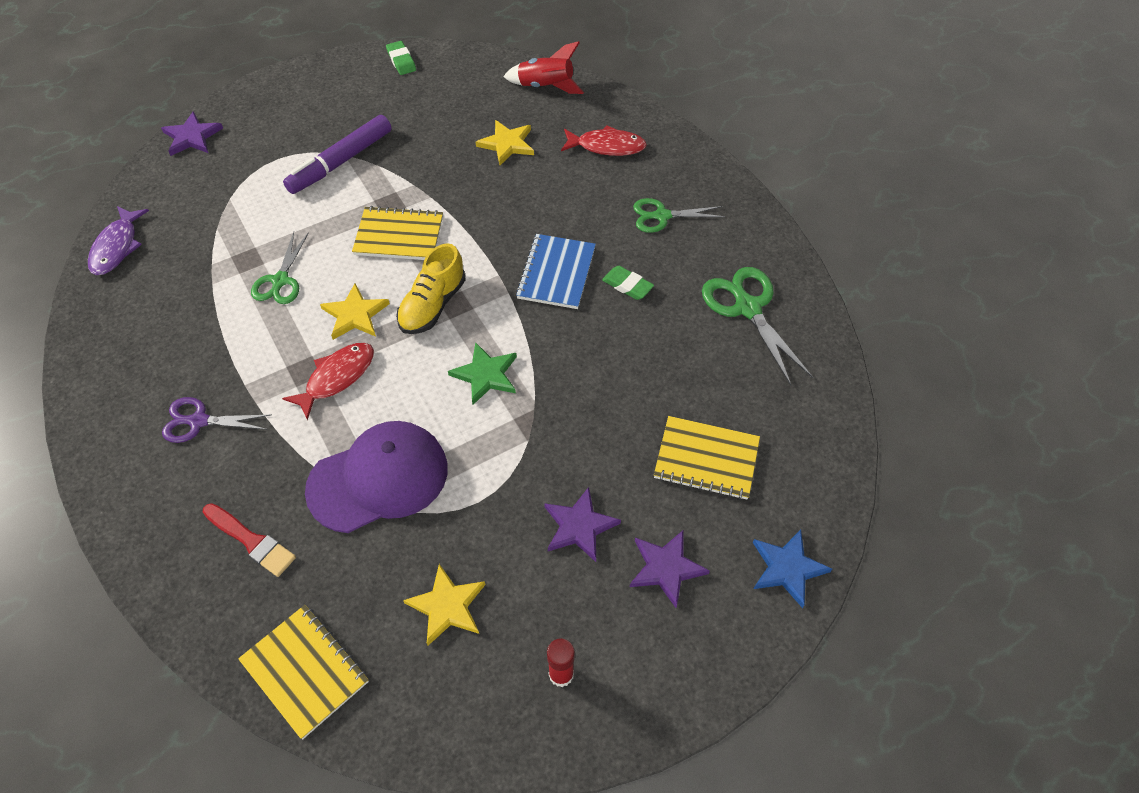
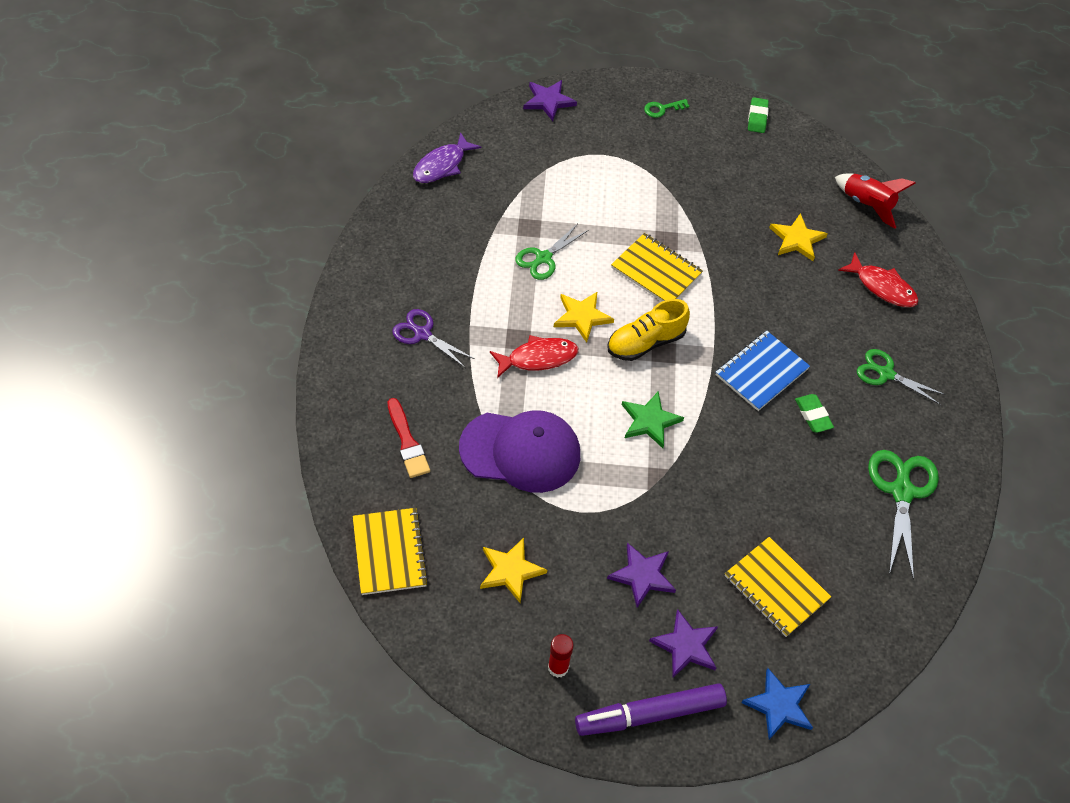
camera: 30 degrees right, 0 degrees up
purple marker [283,115,392,194] -> purple marker moved to [575,683,727,736]
none -> green key [644,99,689,118]

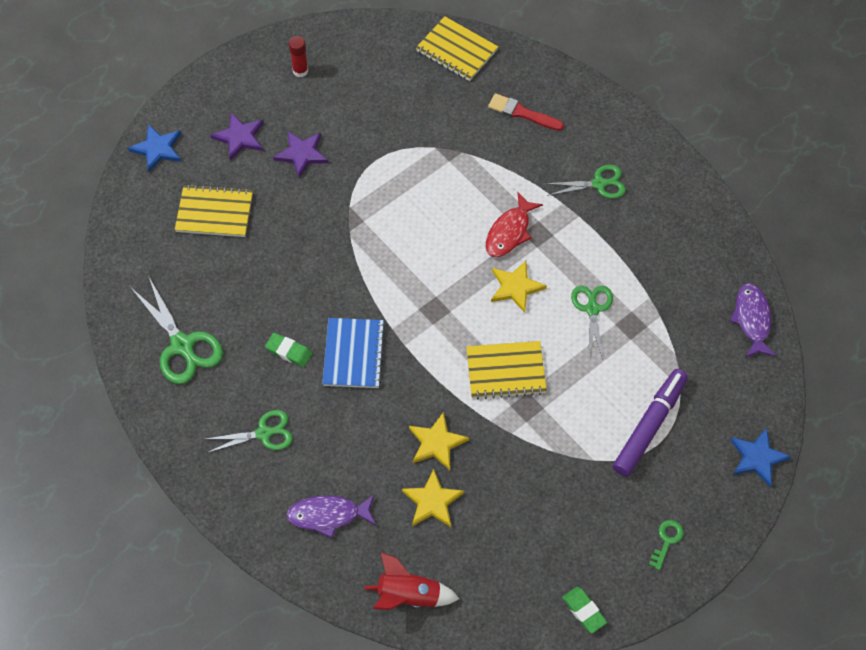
camera: 140 degrees right, 5 degrees up
purple scissors [392,309,475,368] -> green scissors [545,165,626,199]
purple cap [459,410,580,493] -> none
yellow star [480,538,547,603] -> yellow star moved to [409,412,469,470]
purple star [523,80,577,121] -> blue star [730,428,792,487]
purple marker [575,683,727,736] -> purple marker moved to [613,369,688,477]
yellow shoe [607,299,690,361] -> none
green star [622,391,684,448] -> none
red fish [838,252,919,307] -> purple fish [286,495,376,538]

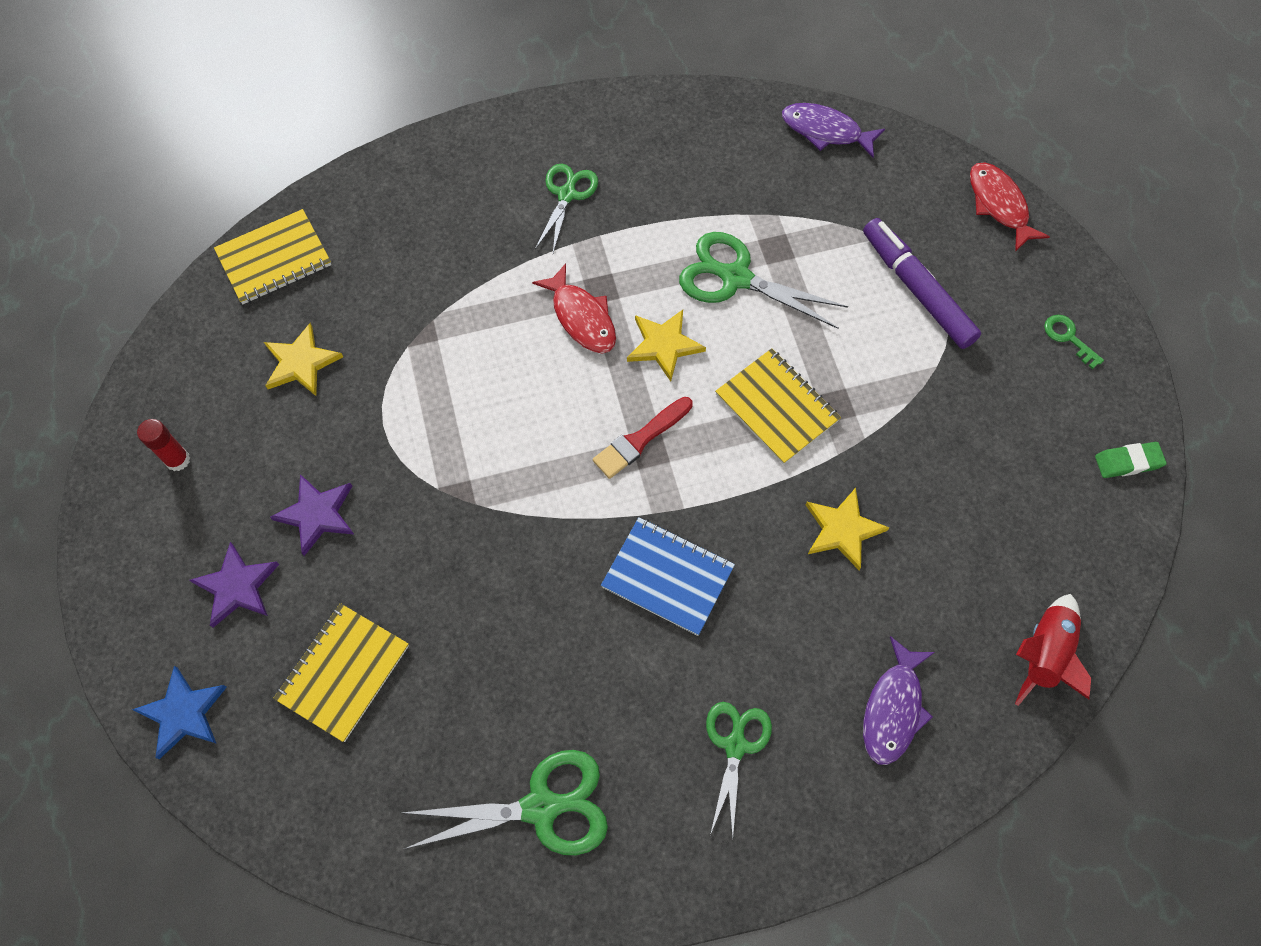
camera: 65 degrees left, 5 degrees up
green eraser [265,333,312,367] -> none
yellow star [402,469,464,527] -> yellow star moved to [264,323,343,396]
yellow notebook [466,341,547,399] -> yellow notebook turned 60 degrees counterclockwise [715,348,841,465]
red brush [488,93,564,131] -> red brush moved to [593,397,693,479]
green scissors [571,286,613,359] -> green scissors [679,232,848,329], size x1.51
blue star [730,428,792,487] -> red fish [970,162,1050,252]

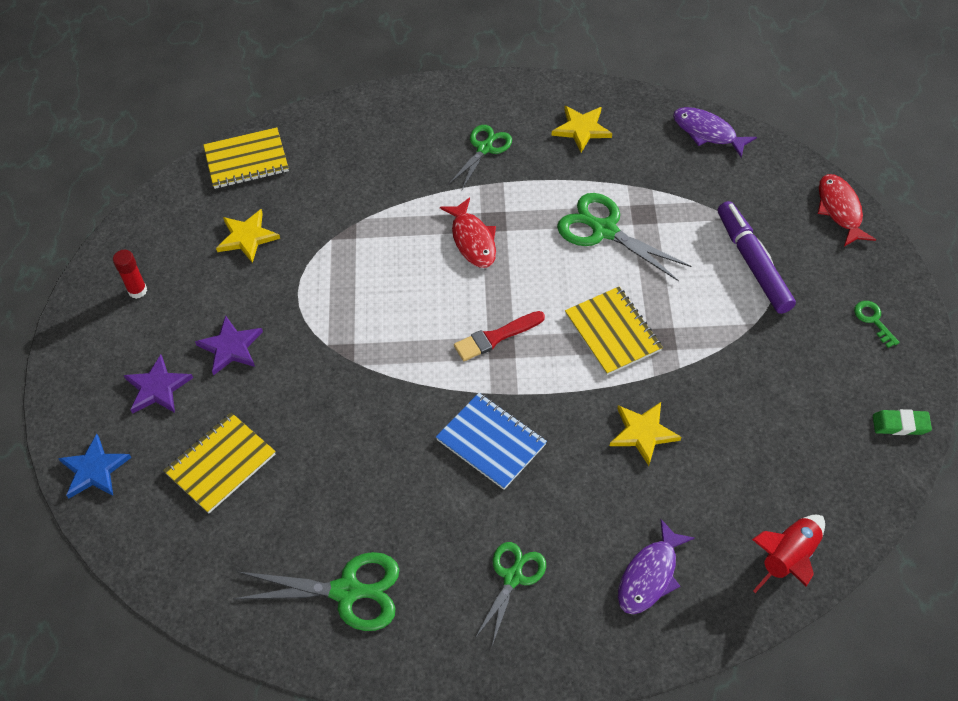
camera: 15 degrees right, 10 degrees down
yellow star [627,310,706,382] -> yellow star moved to [552,106,612,152]

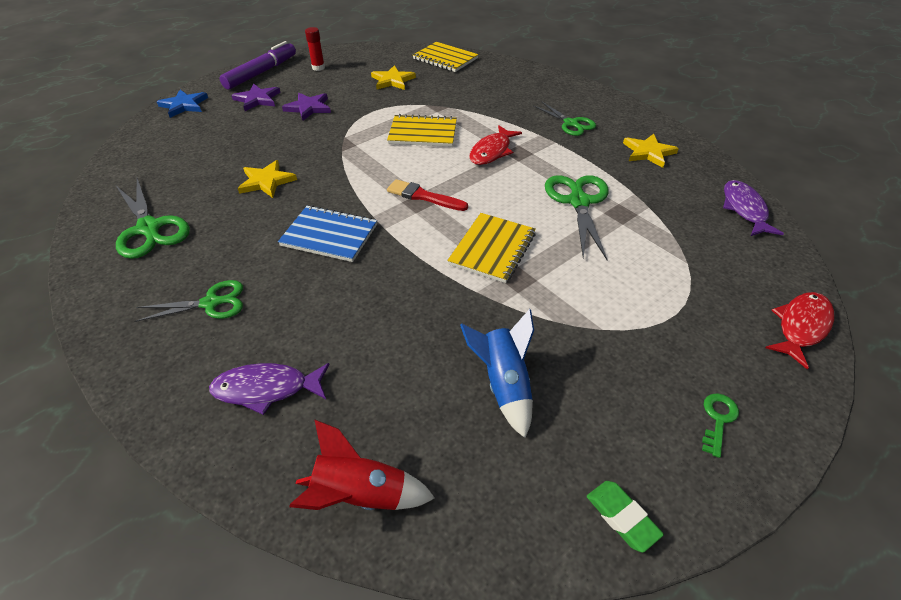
camera: 50 degrees right, 10 degrees down
yellow notebook [164,413,276,513] -> yellow notebook moved to [387,114,457,147]
blue notebook [436,393,547,490] -> blue notebook turned 75 degrees counterclockwise [278,205,377,262]
green scissors [449,125,512,190] -> green scissors turned 60 degrees clockwise [533,101,596,136]
yellow star [610,402,681,466] -> yellow star moved to [238,160,297,198]
purple marker [718,201,796,314] -> purple marker moved to [220,41,296,90]
none -> blue rocket [460,309,534,438]

